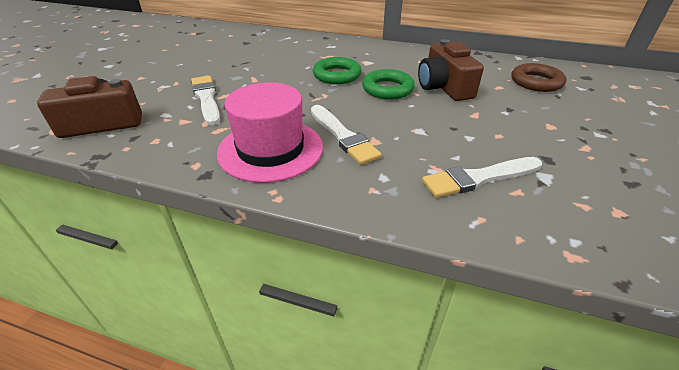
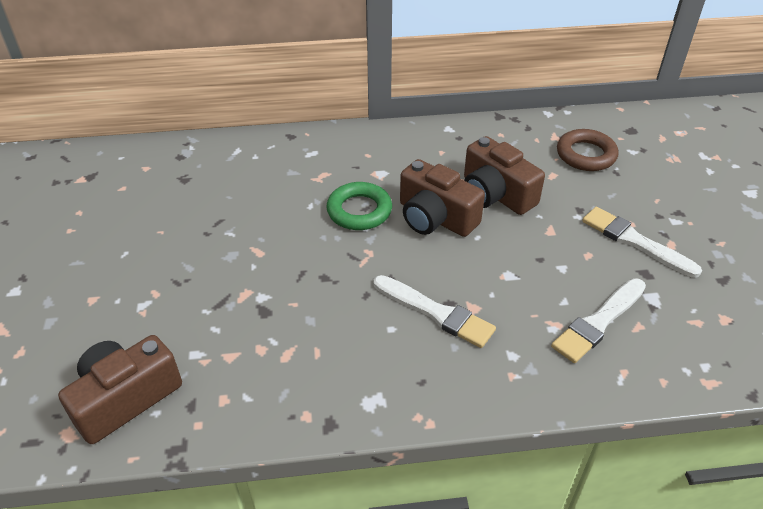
camera: 25 degrees left, 5 degrees up
white brush [191,76,220,125] -> white brush moved to [582,207,702,278]
pink hat [217,82,323,183] -> none
green ring [362,69,415,99] -> brown camera [400,159,485,237]

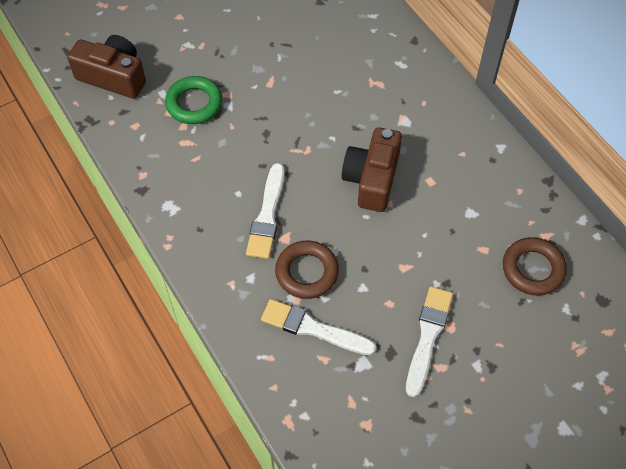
camera: 65 degrees right, 15 degrees up
green ring [326,182,392,230] -> green ring moved to [165,76,222,124]
brown camera [464,136,545,215] -> none
none -> brown ring [275,241,339,299]

